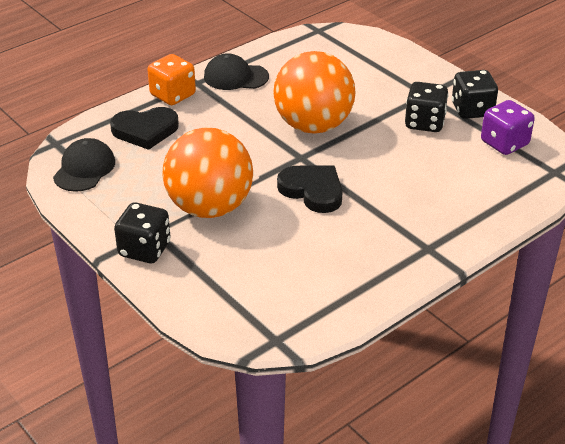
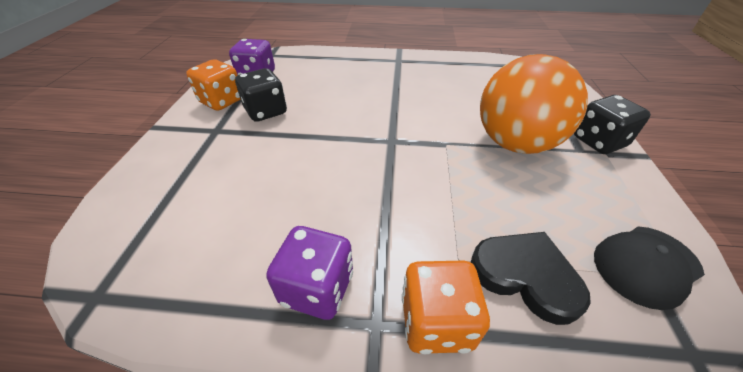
camera: 135 degrees left, 5 degrees up
black cap [204,53,269,90] -> purple dice [266,226,353,320]
orange ball [273,51,356,134] -> none
black heart [277,165,343,213] -> none
black dice [452,70,498,119] -> orange dice [186,59,241,111]

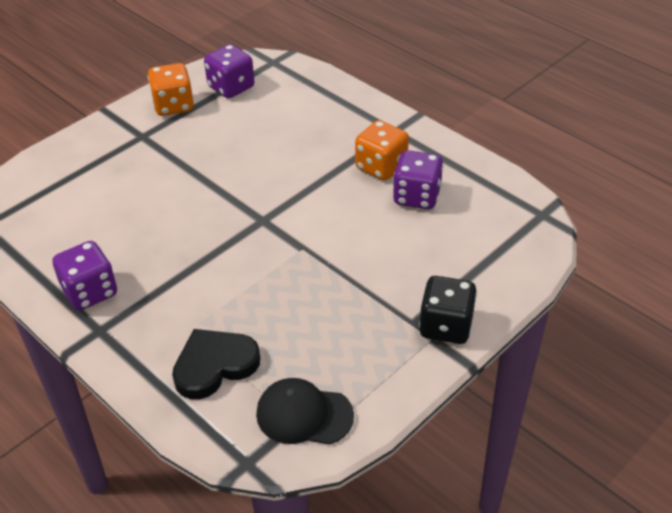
camera: 40 degrees right, 0 degrees up
black dice [235,68,287,122] -> none
orange dice [402,261,490,355] -> orange dice moved to [355,120,409,181]
black heart [471,232,591,325] -> black heart turned 105 degrees counterclockwise [172,329,260,399]
orange ball [480,54,588,154] -> none
none -> purple dice [393,150,443,209]

